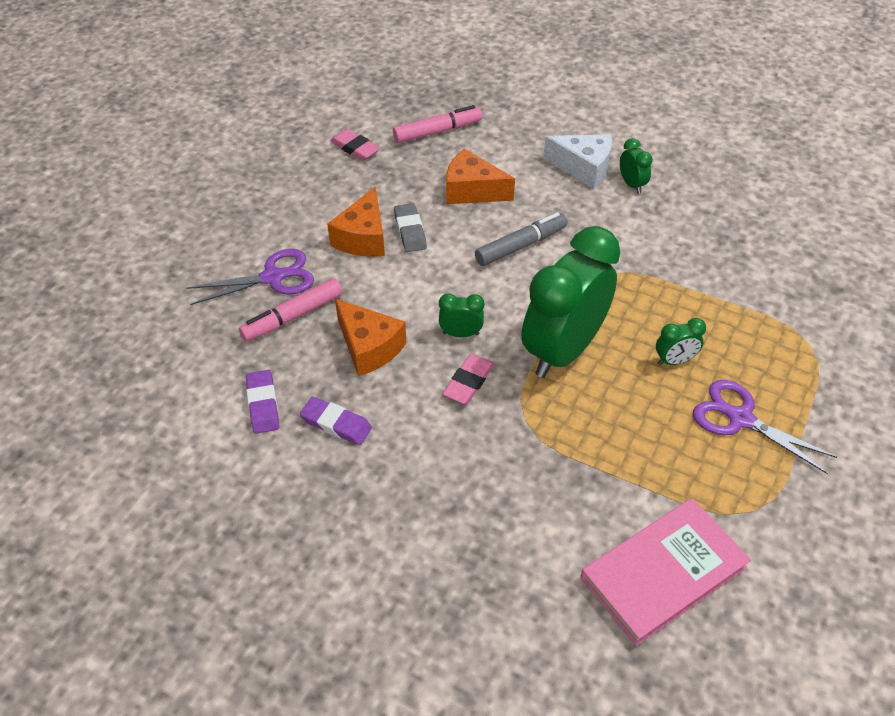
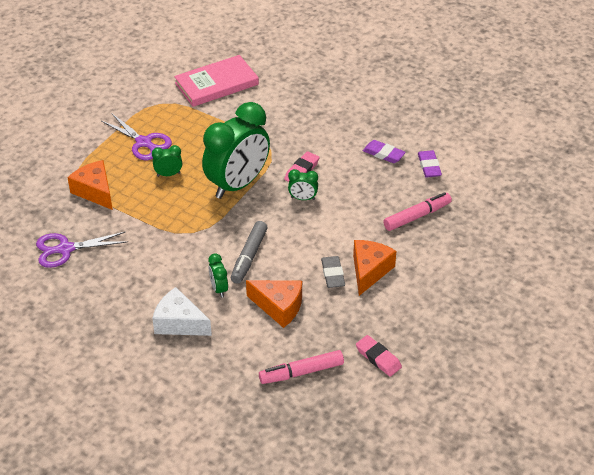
camera: 175 degrees left, 5 degrees down
purple scissors [186,249,314,305] -> purple scissors moved to [36,231,128,268]
orange cheese [335,299,406,376] -> orange cheese moved to [67,160,113,210]
grey marker [475,212,567,266] -> grey marker turned 45 degrees counterclockwise [231,221,268,284]
green clock [620,138,653,193] -> green clock moved to [208,253,228,298]

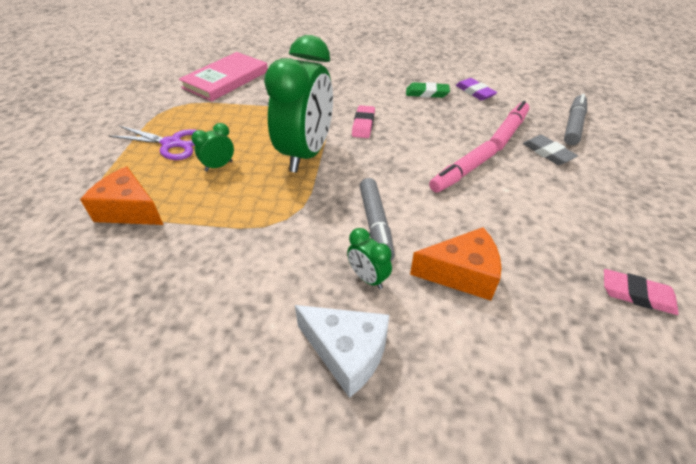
camera: 25 degrees left, 0 degrees up
purple scissors [36,231,128,268] -> none
white cheese [152,287,212,336] -> white cheese turned 150 degrees counterclockwise [295,305,389,398]
pink marker [259,350,344,384] -> pink marker moved to [429,141,497,192]
green clock [288,169,318,200] -> none
grey eraser [321,256,345,288] -> grey eraser moved to [523,135,578,165]
orange cheese [353,240,396,296] -> none
purple eraser [363,140,406,163] -> green eraser [406,82,450,98]
none -> grey marker [564,94,587,145]

